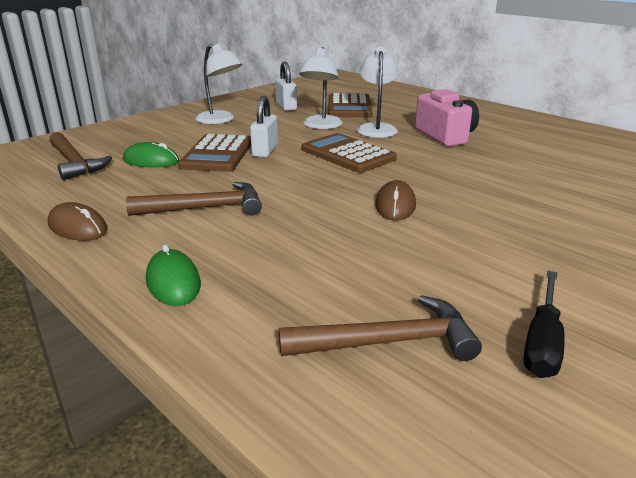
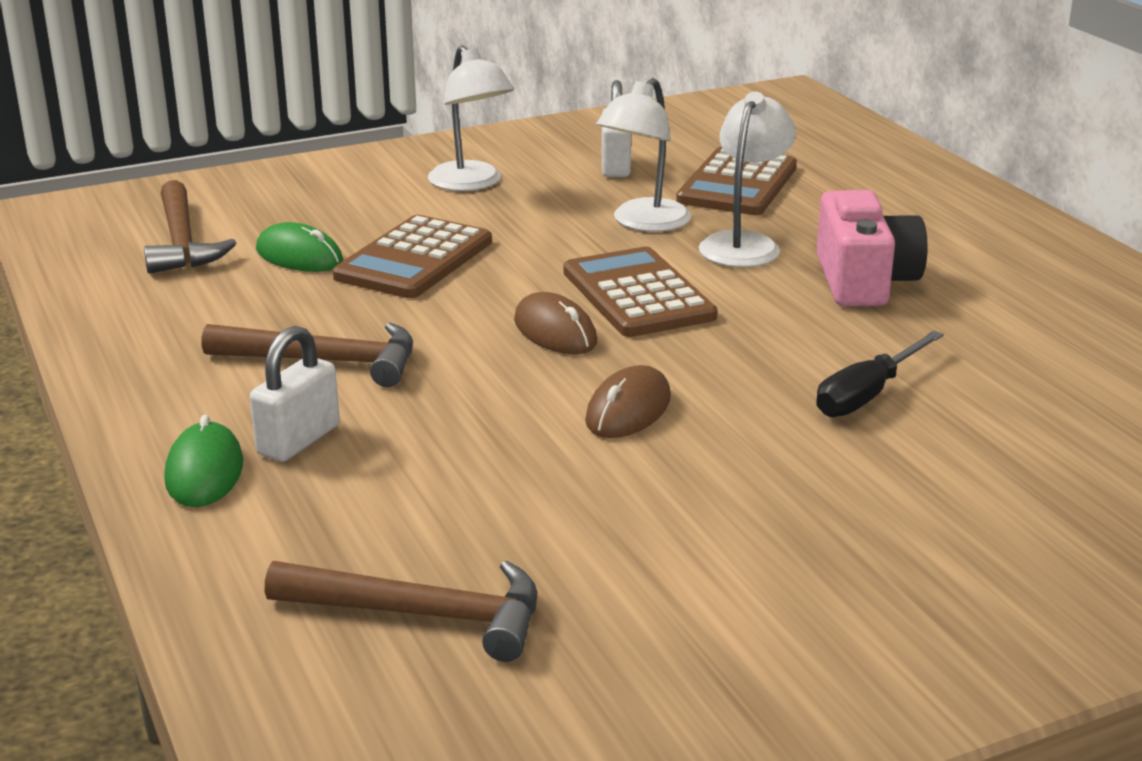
camera: 20 degrees right, 0 degrees up
brown mouse [48,202,107,241] -> brown mouse moved to [514,292,597,354]
white padlock [250,96,278,157] -> white padlock moved to [250,326,340,462]
black screwdriver [523,271,565,378] -> black screwdriver moved to [816,330,944,417]

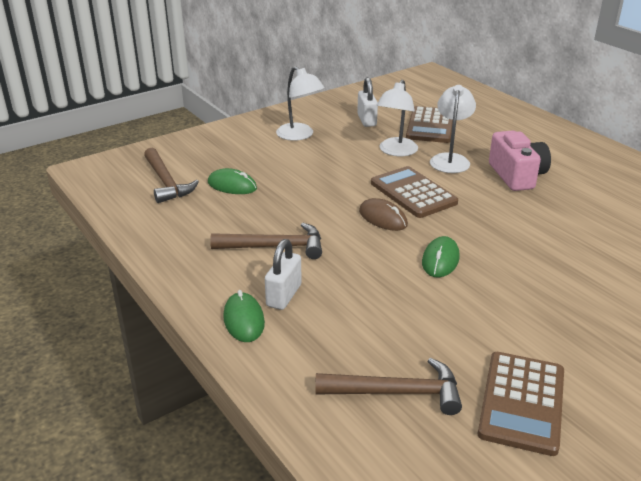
camera: 10 degrees left, 5 degrees up
brown calculator [333,215,492,298] -> brown calculator moved to [478,352,564,456]
brown mouse [585,365,671,438] -> green mouse [422,236,460,278]
black screwdriver [816,330,944,417] -> none

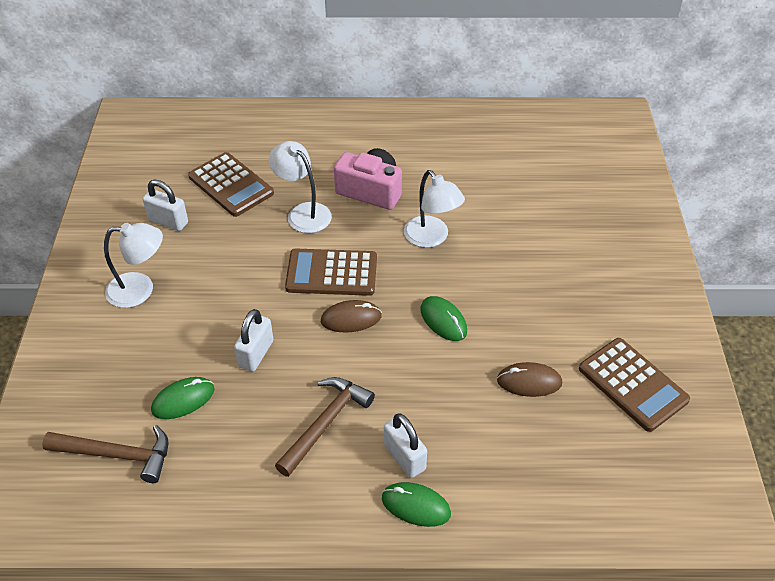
camera: 55 degrees left, 15 degrees up
brown hammer [315,358,462,415] -> none
white lamp [376,80,418,156] -> white lamp moved to [404,170,465,248]
none -> white padlock [234,309,273,372]
none -> brown mouse [497,362,562,397]

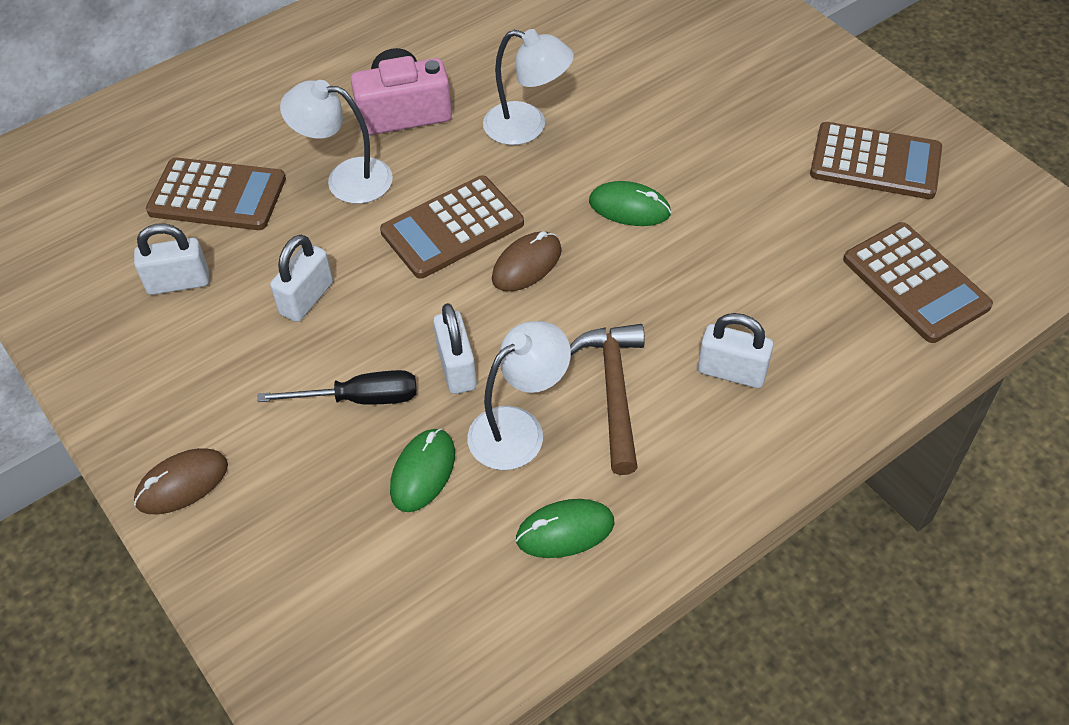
camera: 35 degrees left, 5 degrees up
brown hammer [42,425,168,483] -> none
white lamp [104,223,163,308] -> white lamp moved to [467,321,571,470]
green mouse [382,482,451,527] -> green mouse moved to [516,499,615,558]
brown mouse [497,362,562,397] -> brown mouse moved to [134,448,228,514]
none -> black screwdriver [257,370,417,405]
none -> white padlock [270,235,333,322]
none -> brown calculator [843,222,993,343]

